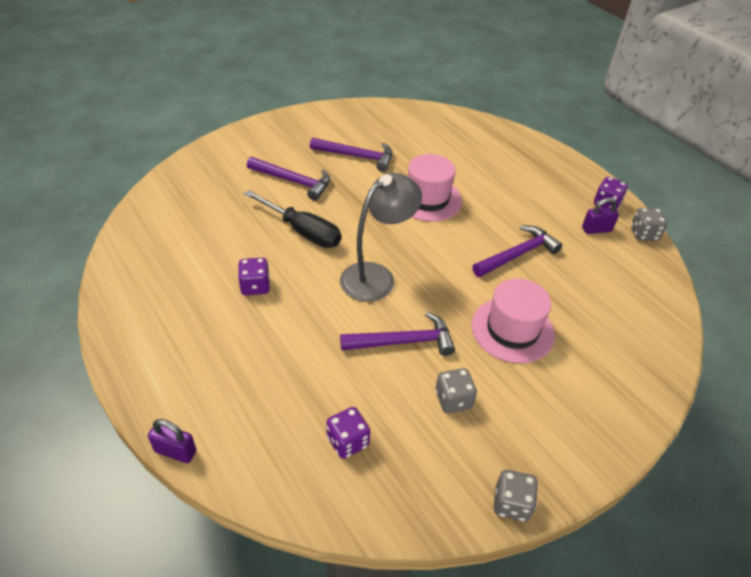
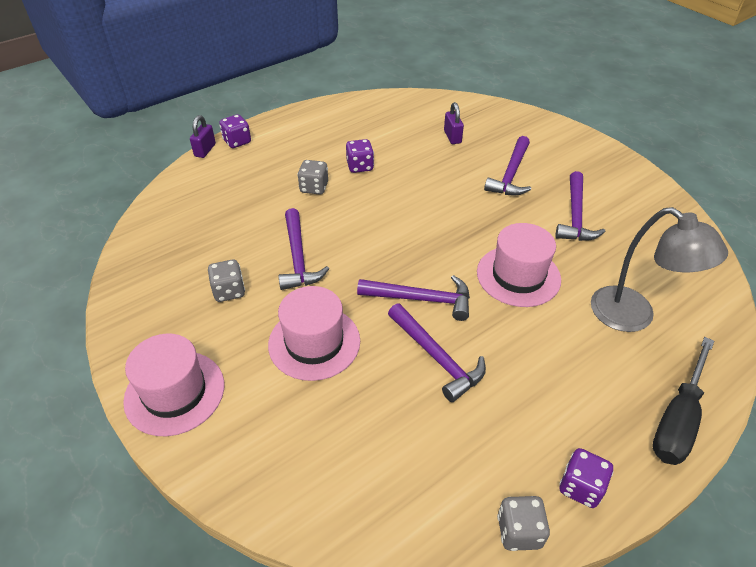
camera: 90 degrees right, 0 degrees up
black screwdriver [244,190,341,248] -> black screwdriver moved to [652,337,714,465]
purple dice [326,407,370,459] -> purple dice moved to [219,114,251,148]
grey lamp [340,173,422,302] -> grey lamp moved to [591,207,728,332]
grey dice [494,470,538,521] -> grey dice moved to [297,160,328,195]
purple padlock [582,198,619,234] -> purple padlock moved to [444,102,464,144]
none -> pink hat [123,333,224,436]
none -> purple hammer [357,275,470,321]

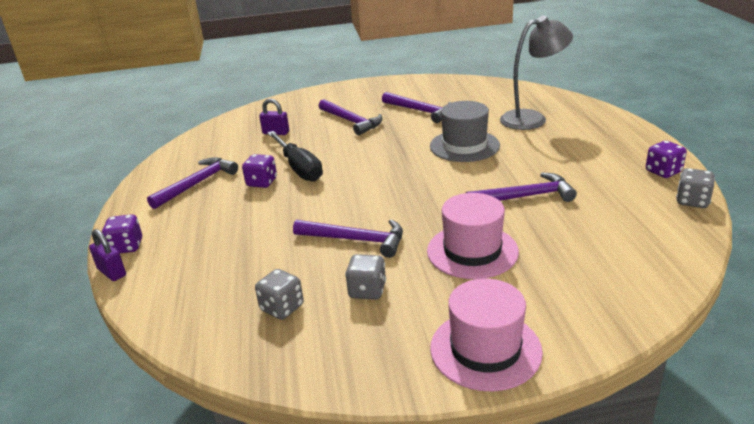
camera: 60 degrees left, 15 degrees down
grey dice [297,160,328,195] -> grey dice moved to [255,269,304,320]
purple hammer [357,275,470,321] -> purple hammer moved to [147,157,238,209]
pink hat [477,223,561,307] -> grey hat [430,101,500,162]
black screwdriver [652,337,714,465] -> black screwdriver moved to [267,131,323,182]

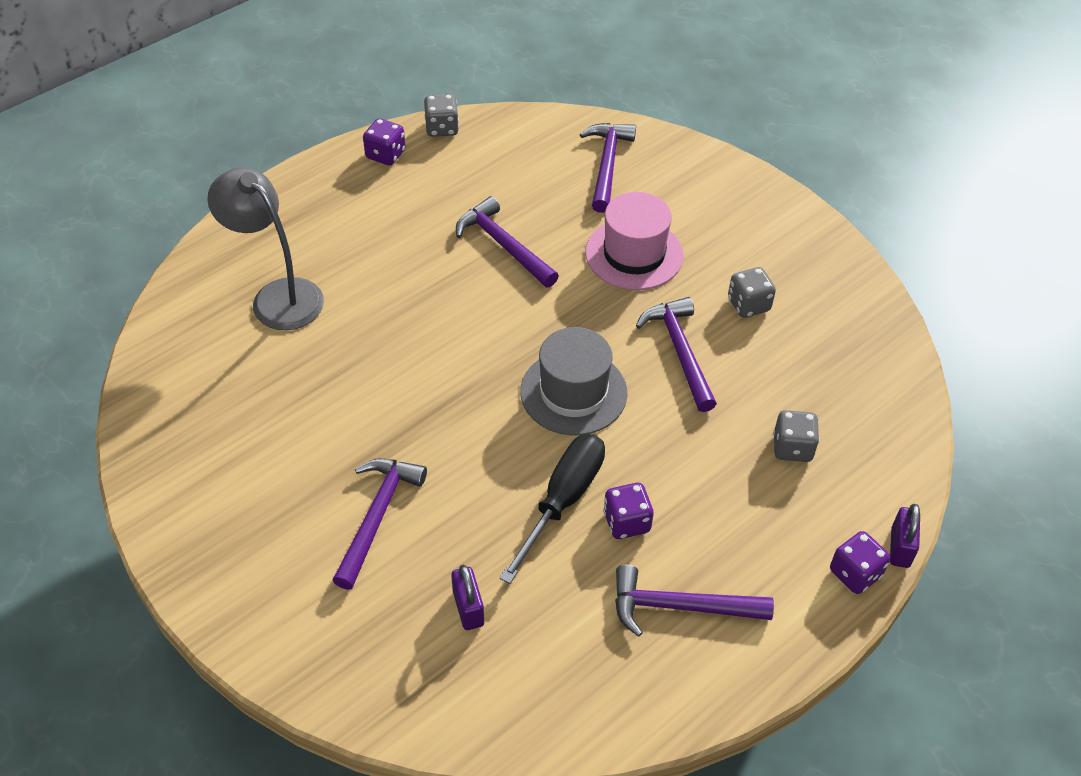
camera: 125 degrees left, 20 degrees up
grey dice [255,269,304,320] -> grey dice moved to [773,410,820,462]
purple hammer [382,92,451,123] -> purple hammer moved to [580,123,636,213]
grey hat [430,101,500,162] -> grey hat moved to [520,327,628,435]
pink hat [430,279,543,392] -> none

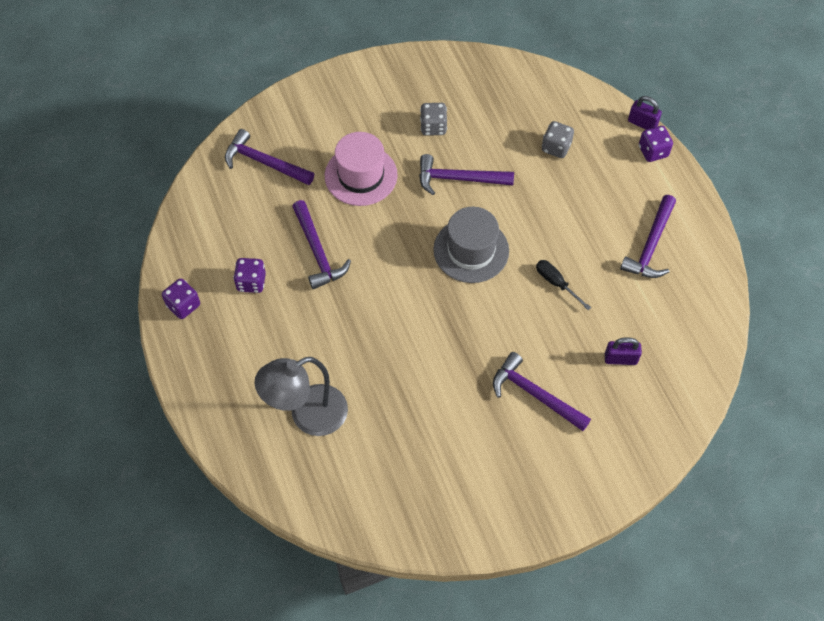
camera: 70 degrees left, 10 degrees up
grey dice [424,94,459,137] -> none
purple hammer [456,196,559,288] -> purple hammer turned 90 degrees counterclockwise [292,200,351,289]
black screwdriver [499,434,605,584] -> black screwdriver [536,260,591,310], size x0.56
purple dice [603,483,654,539] -> purple dice moved to [233,258,266,293]

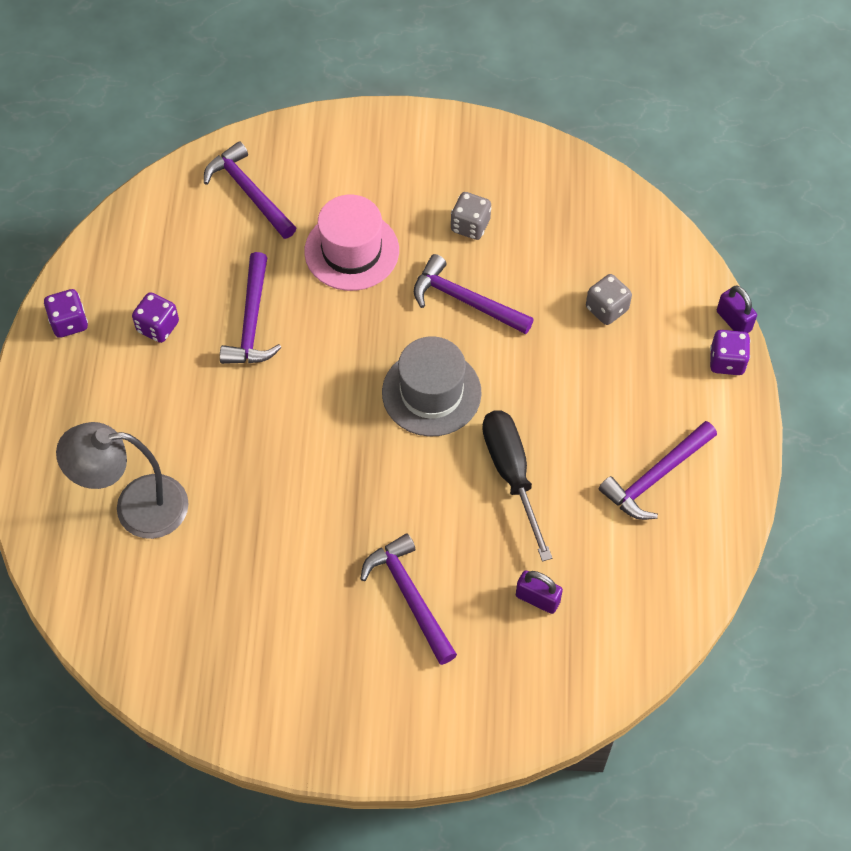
camera: 25 degrees right, 0 degrees up
black screwdriver [536,260,591,310] -> black screwdriver [482,410,552,561], size x1.77

